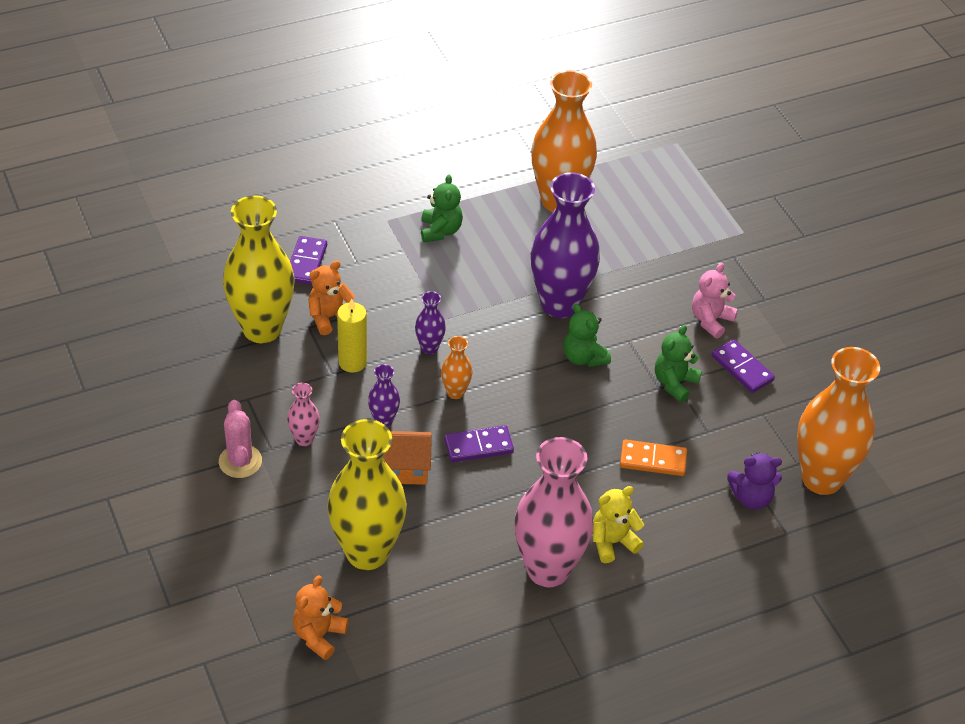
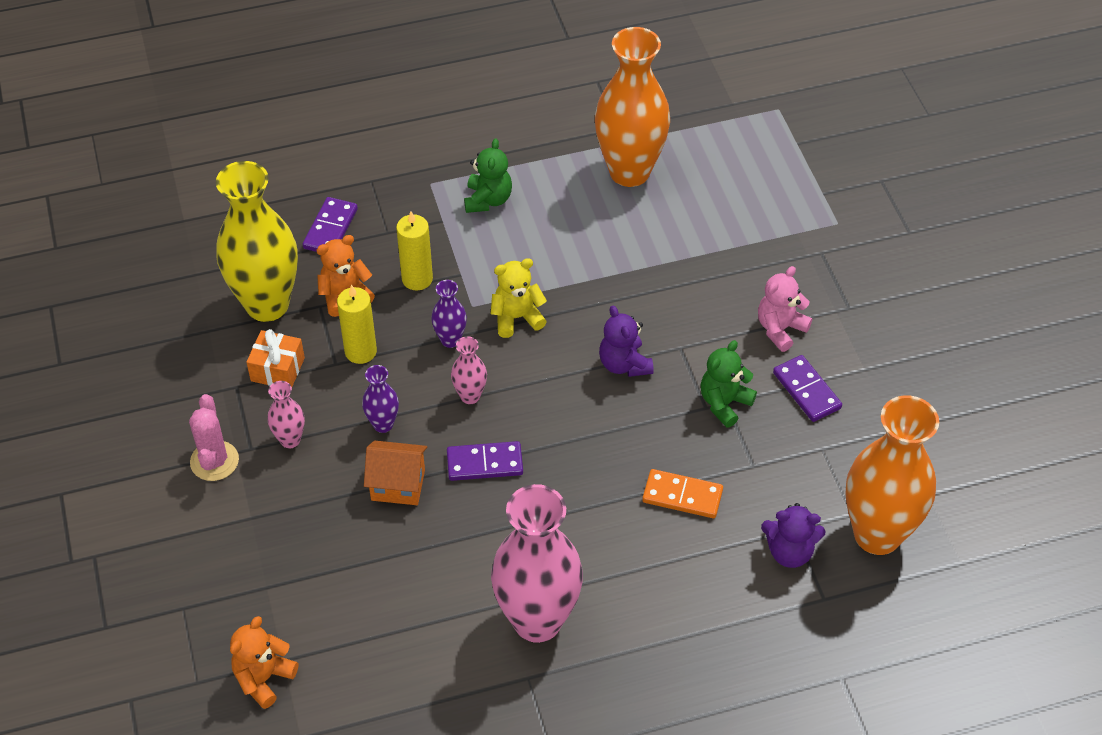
camera: 10 degrees right, 5 degrees up
yellow vase [327,419,407,570] -> none
orange vase [441,336,472,399] -> pink vase [451,336,487,404]
purple vase [531,172,600,318] -> none
green teddy bear [563,304,611,367] -> purple teddy bear [599,305,654,377]
yellow teddy bear [593,486,644,563] -> yellow teddy bear moved to [491,258,547,338]
none -> orange gift [246,329,305,387]
none -> yellow candle [396,211,433,291]

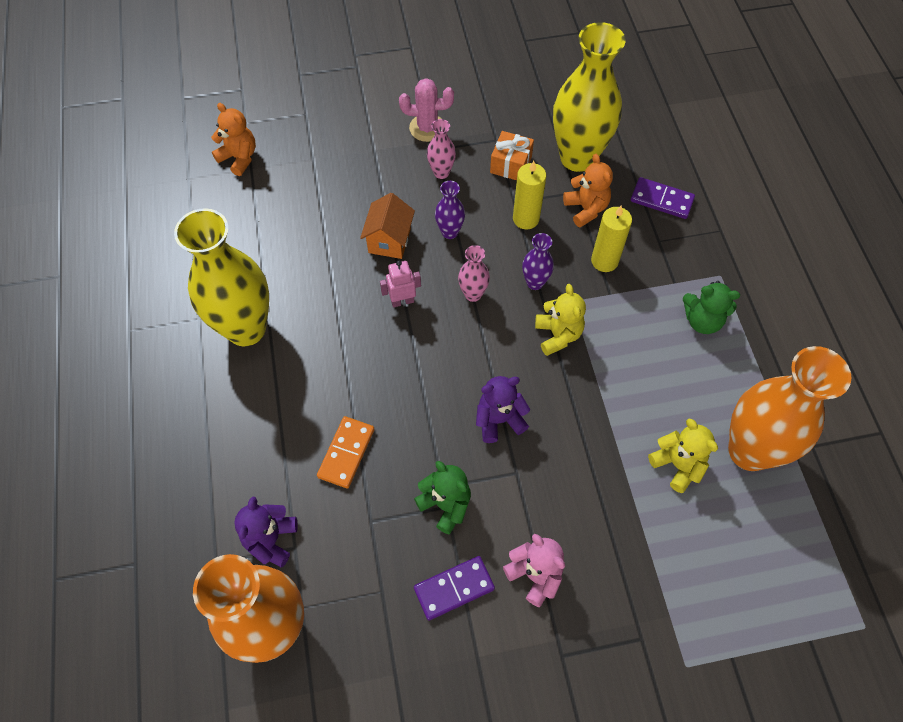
camera: 95 degrees right, 10 degrees up
purple domino [447,441,523,481] -> pink robot [380,261,421,308]
pink vase [491,484,583,643] -> yellow vase [174,208,269,346]
none -> yellow teddy bear [648,419,718,493]

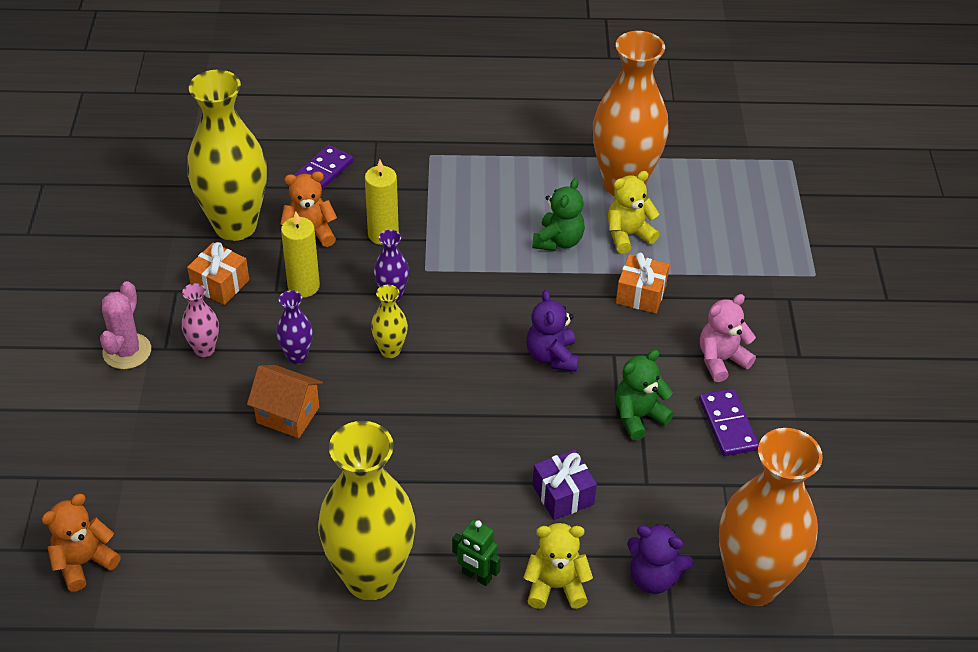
camera: 80 degrees left, 15 degrees down
orange domino [317,416,374,489] -> purple gift [533,449,597,520]
pink robot [380,261,421,308] -> none
pink vase [458,245,490,302] -> yellow vase [371,285,408,358]
yellow teddy bear [535,284,586,356] -> yellow teddy bear moved to [523,523,593,609]
green teddy bear [683,281,740,334] -> green teddy bear moved to [532,178,585,251]
none -> green robot [452,519,501,586]
none -> orange gift [616,253,670,314]

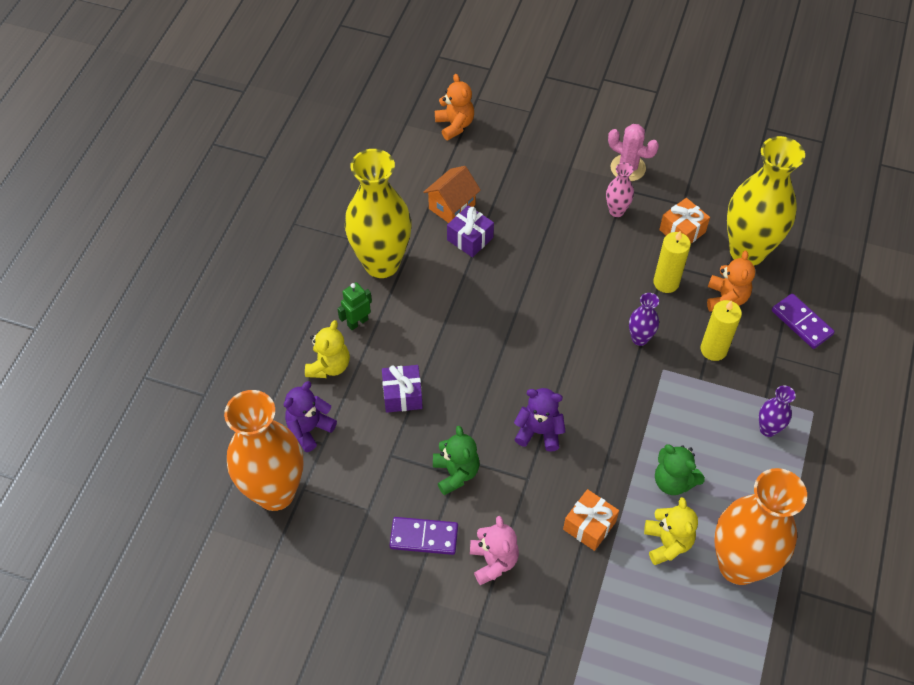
camera: 110 degrees right, 10 degrees up
orange house [247,365,323,438] -> orange house moved to [423,166,481,223]
purple vase [276,290,313,364] -> purple vase moved to [759,385,796,437]
yellow vase [371,285,408,358] -> none
none -> purple gift [447,205,494,257]

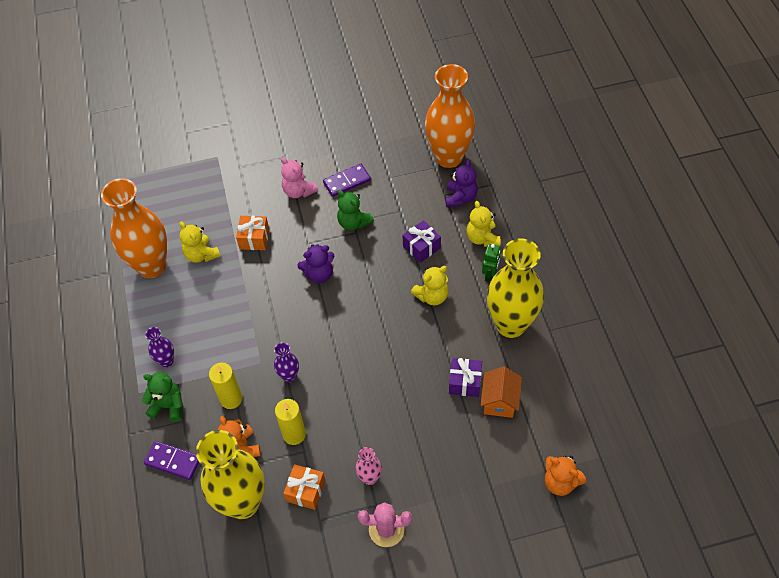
camera: 150 degrees right, 0 degrees up
green teddy bear [655,444,705,495] -> green teddy bear moved to [142,372,183,422]
none -> yellow teddy bear [411,266,449,306]

